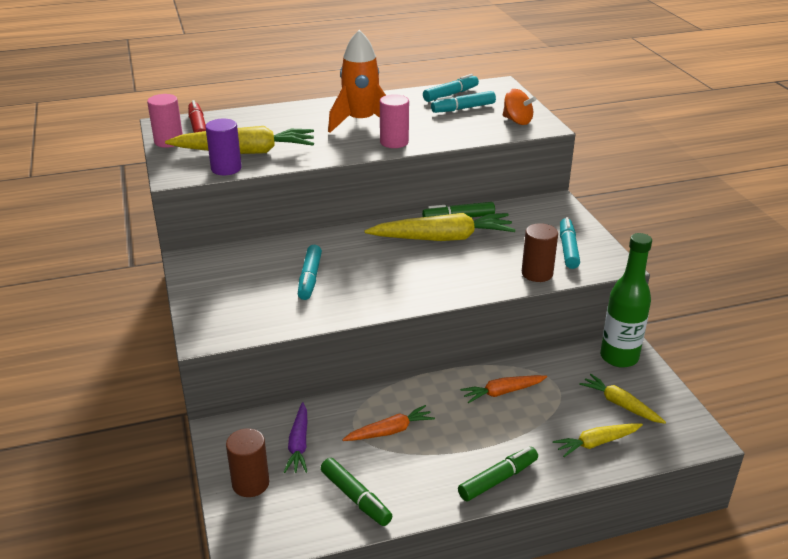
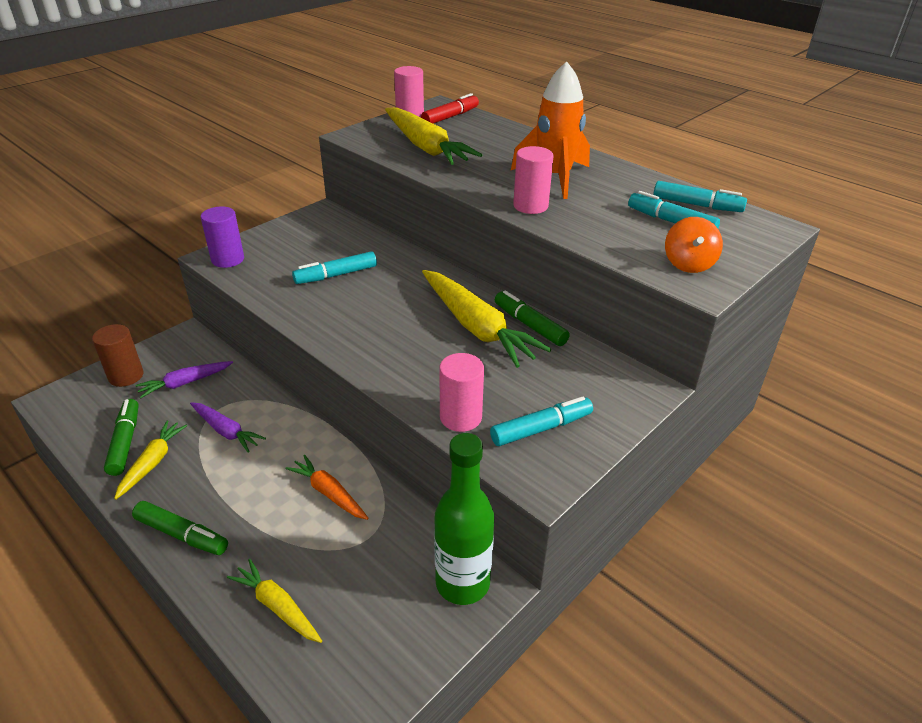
camera: 60 degrees right, 5 degrees up
purple cylinder [205,119,242,175] -> purple cylinder moved to [201,206,244,268]
green marker [320,458,392,526] -> green marker turned 150 degrees clockwise [104,399,139,476]
orange carrot [342,405,435,441] -> purple carrot [190,402,266,453]
brown cylinder [522,223,558,282] -> pink cylinder [439,353,484,432]
yellow carrot [579,374,666,424] -> yellow carrot moved to [114,421,188,500]

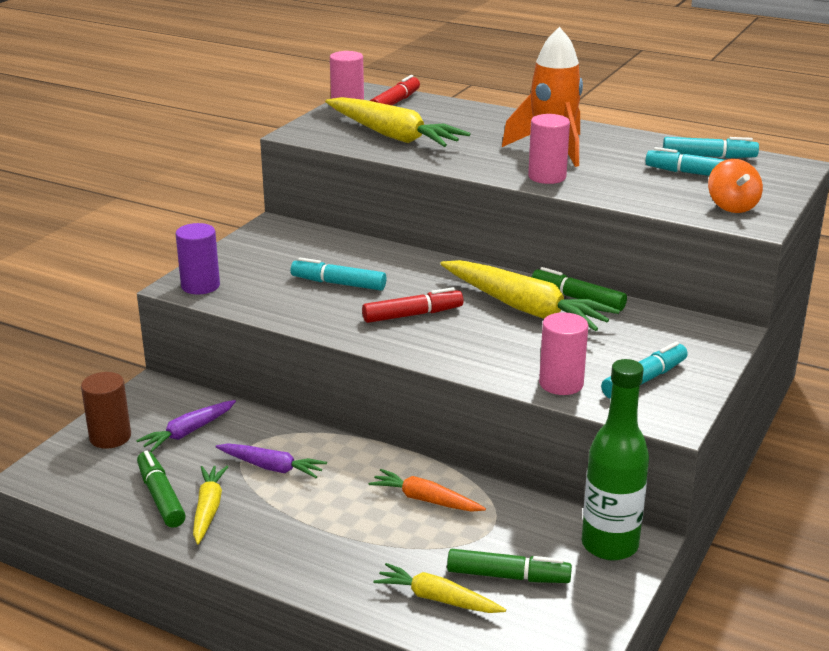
camera: 15 degrees left, 10 degrees down
green marker [132,501,228,555] -> green marker moved to [447,549,572,583]
turquoise marker [292,251,377,284] -> turquoise marker turned 60 degrees clockwise [291,258,387,291]
none -> red marker [362,287,464,323]

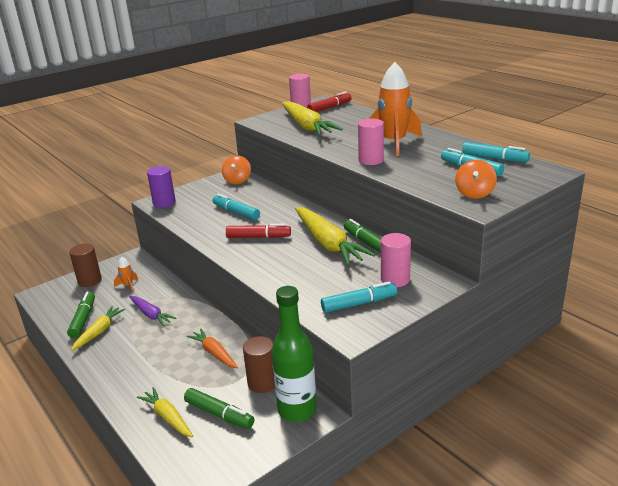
camera: 25 degrees right, 0 degrees up
purple carrot [136,400,236,452] -> orange rocket [114,257,138,292]
pink cylinder [539,312,588,395] -> pink cylinder moved to [381,233,411,287]
none -> orange spinning top [222,155,251,184]
none -> brown cylinder [243,336,275,393]

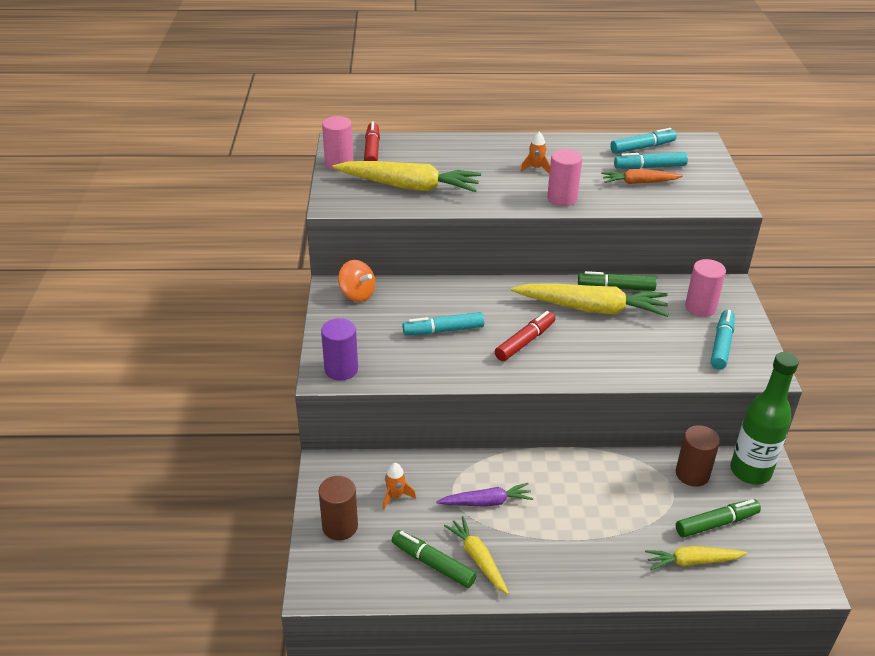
camera: 55 degrees left, 10 degrees up
orange carrot [187,329,238,368] -> orange carrot moved to [601,169,683,184]
orange rocket [369,62,422,156] -> orange rocket [520,132,550,174], size x0.42
orange spinning top [455,160,497,199] -> none

